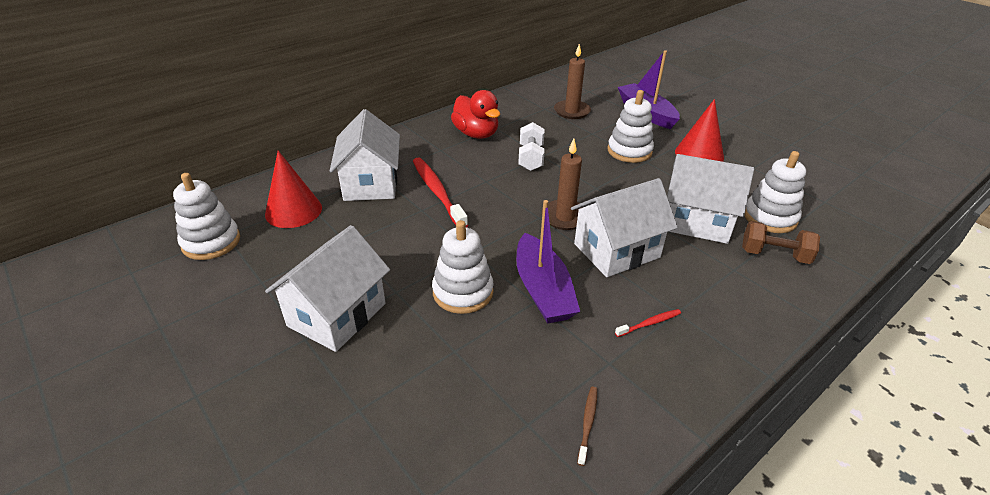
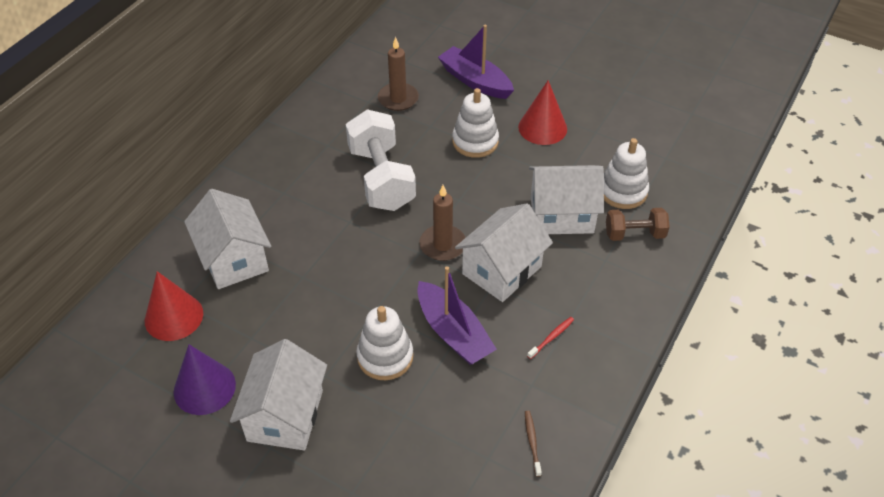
camera: 20 degrees left, 10 degrees up
white stacking toy [173,173,240,260] -> none
red toothbrush [413,157,468,227] -> none
red duck [451,90,500,139] -> none
white dumbbell [518,122,544,171] -> white dumbbell [346,109,416,211], size x1.82
none -> purple cone [174,344,236,415]

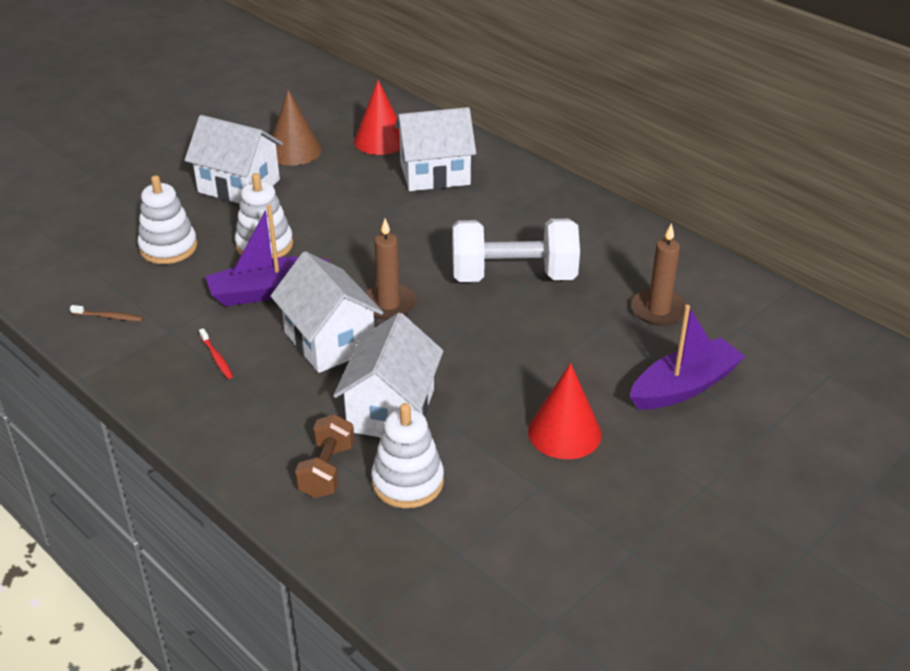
camera: 105 degrees right, 10 degrees down
purple cone [174,344,236,415] -> brown cone [272,89,322,166]
white stacking toy [452,88,499,158] -> white stacking toy moved to [138,175,197,264]

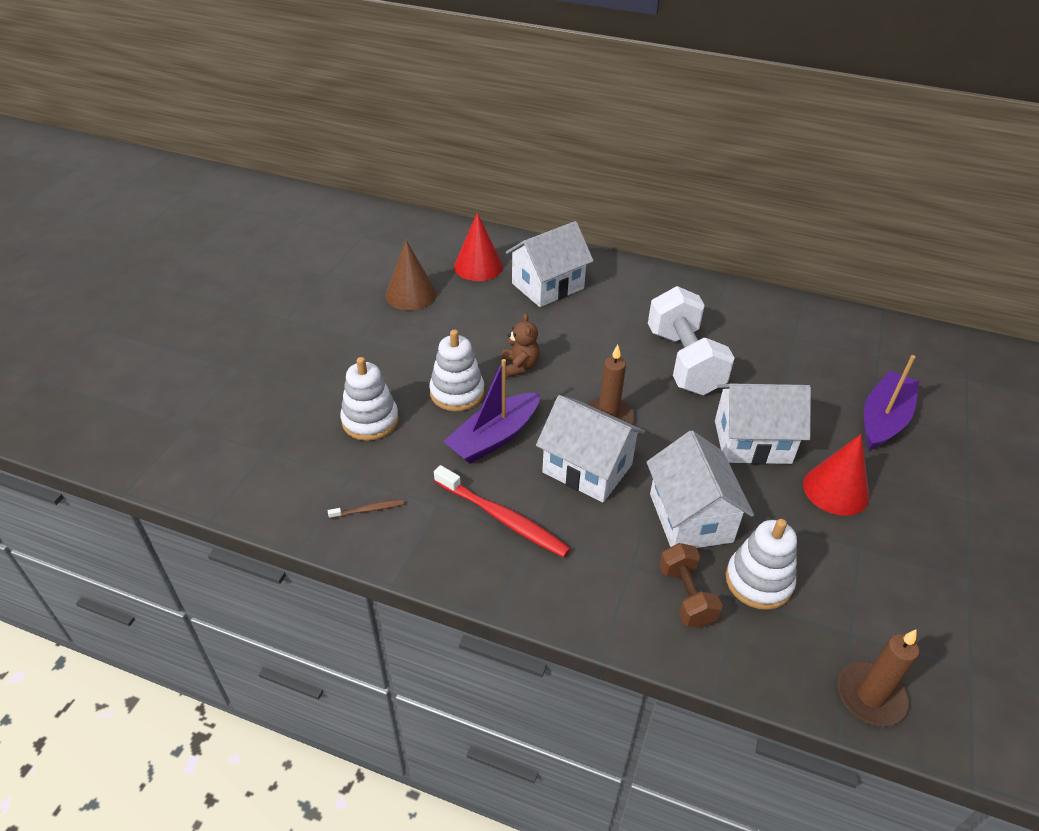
camera: 25 degrees left, 5 degrees up
white house [185,115,283,203] -> white house moved to [715,384,811,465]
red toothbrush [199,328,233,379] -> red toothbrush [434,465,571,558], size x2.14
white dumbbell [452,219,580,282] -> white dumbbell turned 75 degrees counterclockwise [648,286,735,395]
brown candle [631,223,687,326] -> brown candle moved to [838,630,919,726]
none -> brown teddy bear [502,313,540,377]

